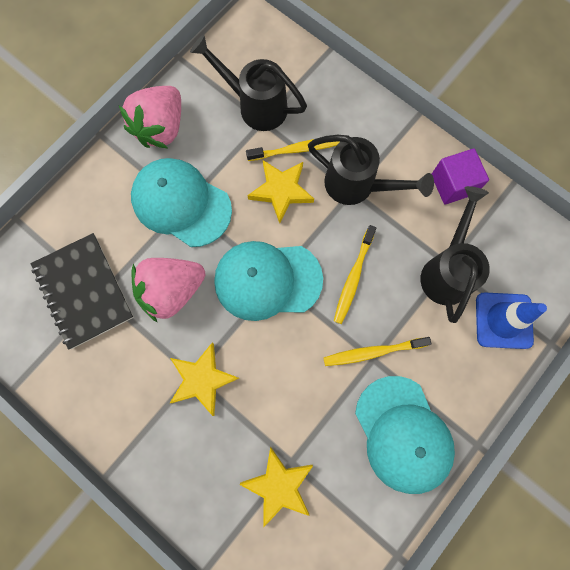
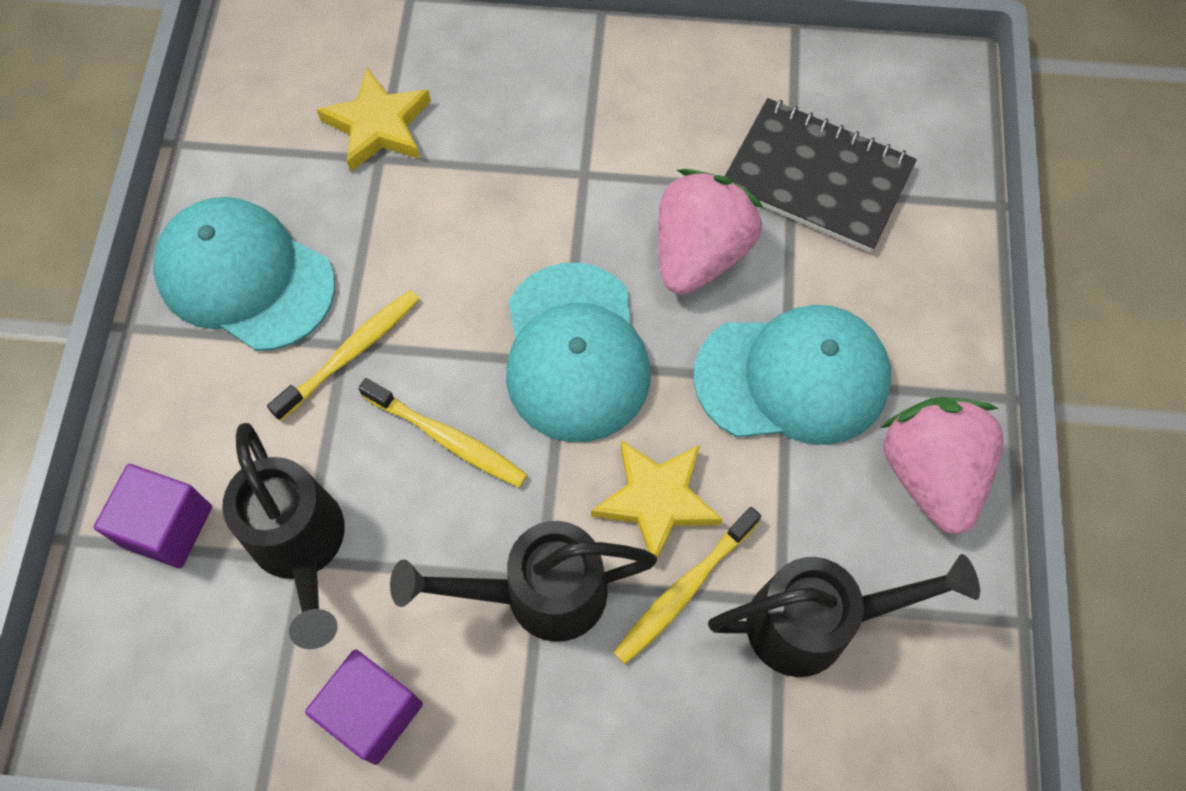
camera: 145 degrees right, 10 degrees down
yellow star [170,343,239,416] -> none
turquoise cap [214,241,323,321] -> turquoise cap turned 120 degrees clockwise [506,263,650,442]
yellow toothbrush [334,225,376,324] -> yellow toothbrush turned 135 degrees clockwise [358,378,527,487]
blue traffic cone [476,292,547,349] -> purple cube [94,464,212,568]

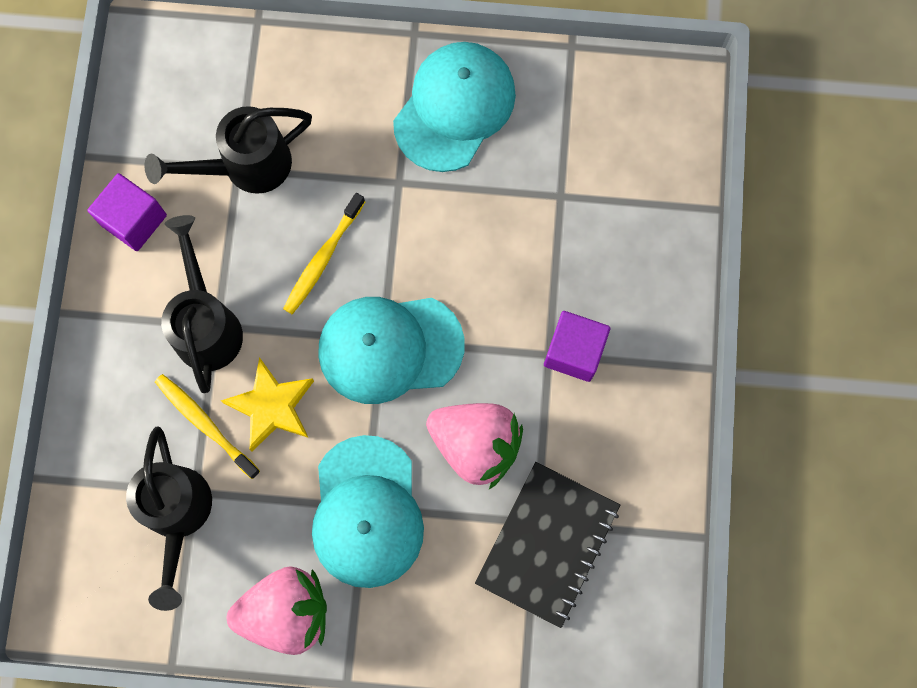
camera: 90 degrees right, 10 degrees up
purple cube [94,464,212,568] -> purple cube moved to [544,311,610,382]
yellow toothbrush [267,290,420,421] -> none
yellow star [317,68,431,172] -> none

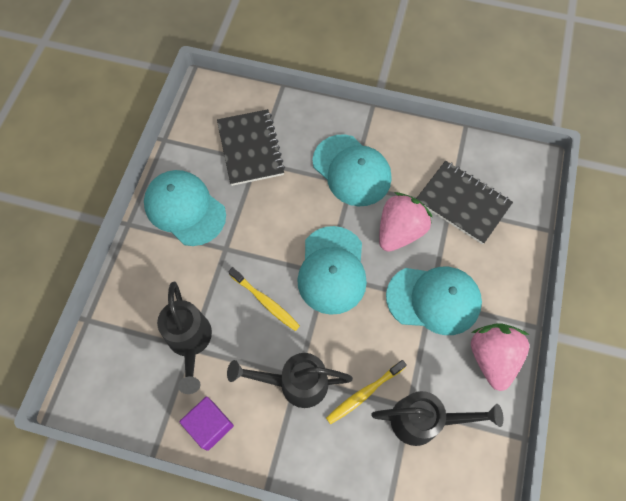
camera: 80 degrees left, 10 degrees down
yellow star [221,357,314,452] -> none
purple cube [544,311,610,382] -> turquoise cap [313,134,391,206]
none -> black notebook [217,109,285,186]

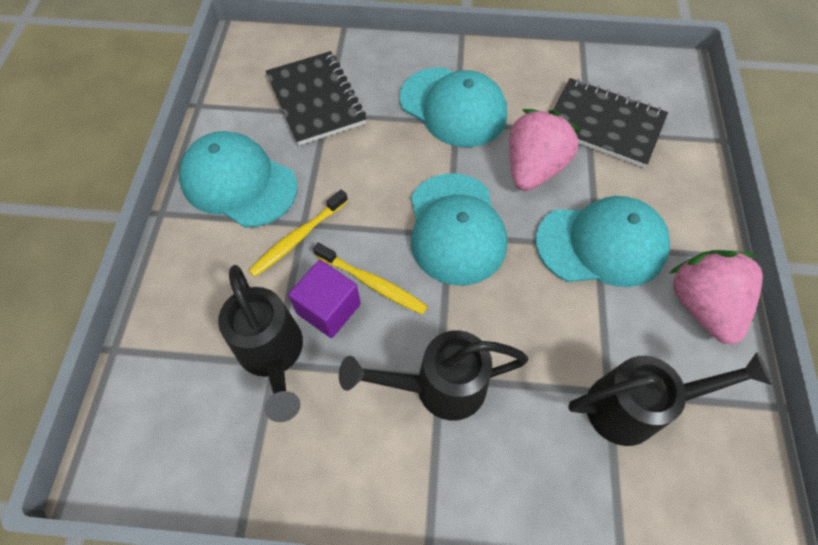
camera: 10 degrees left, 5 degrees down
purple cube [180,397,234,451] -> purple cube moved to [288,260,361,338]
yellow toothbrush [326,360,407,425] -> yellow toothbrush moved to [248,190,348,277]

